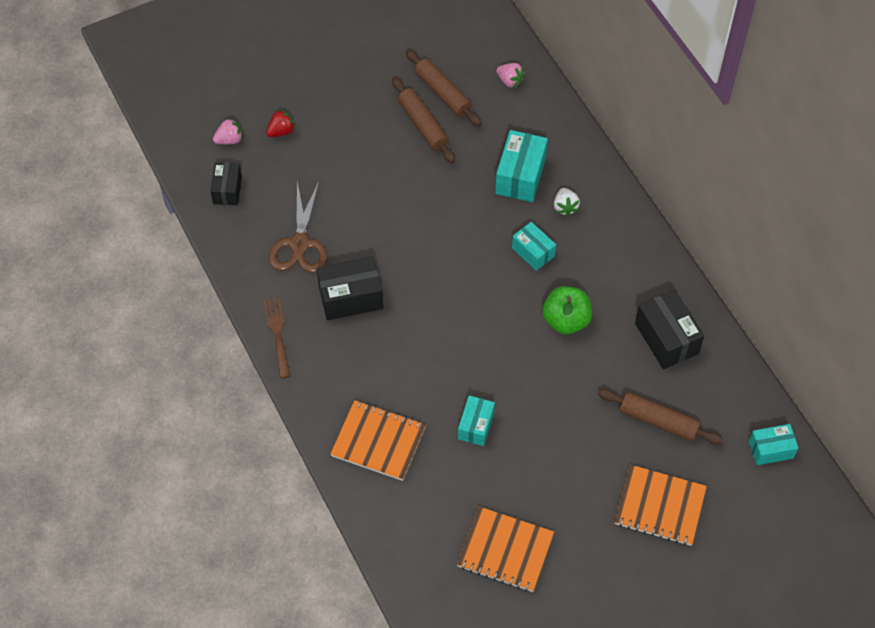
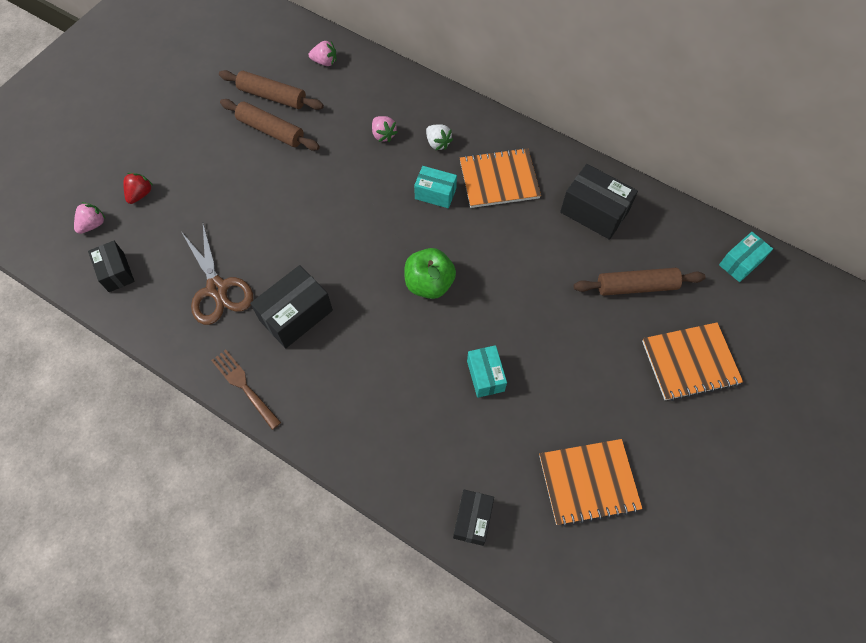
camera: 30 degrees left, 5 degrees up
orange notebook [330,400,426,481] -> orange notebook moved to [460,148,541,208]
turquoise box [495,130,548,202] -> pink strawberry [372,116,398,142]
green apple [543,286,592,335] -> green apple moved to [404,248,456,299]
none -> black box [453,490,494,546]

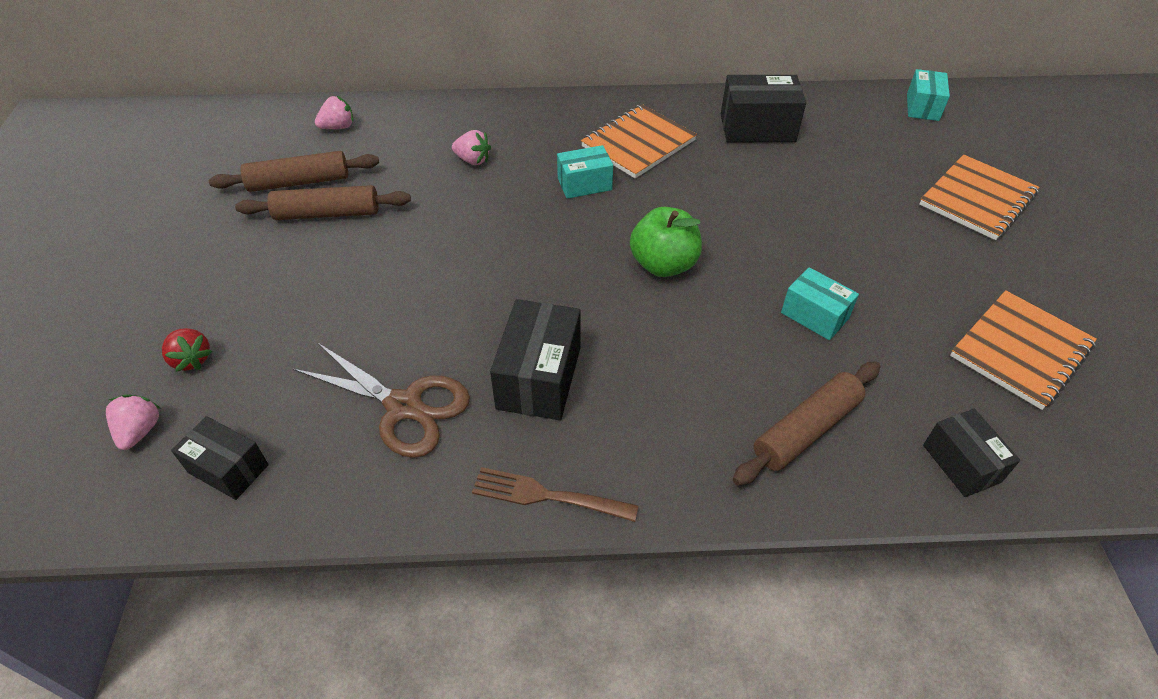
camera: 35 degrees left, 15 degrees down
red strawberry [123,173,153,204] -> red strawberry turned 150 degrees clockwise [162,328,212,372]
white strawberry [426,124,453,151] -> none
brown rolling pin [574,268,706,296] -> brown rolling pin moved to [733,361,880,486]

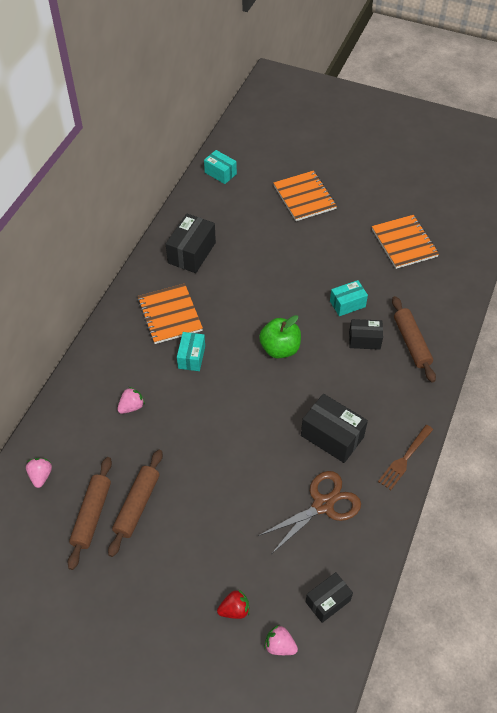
camera: 65 degrees left, 5 degrees up
black box [923,409,1020,497] -> black box moved to [349,319,383,350]

